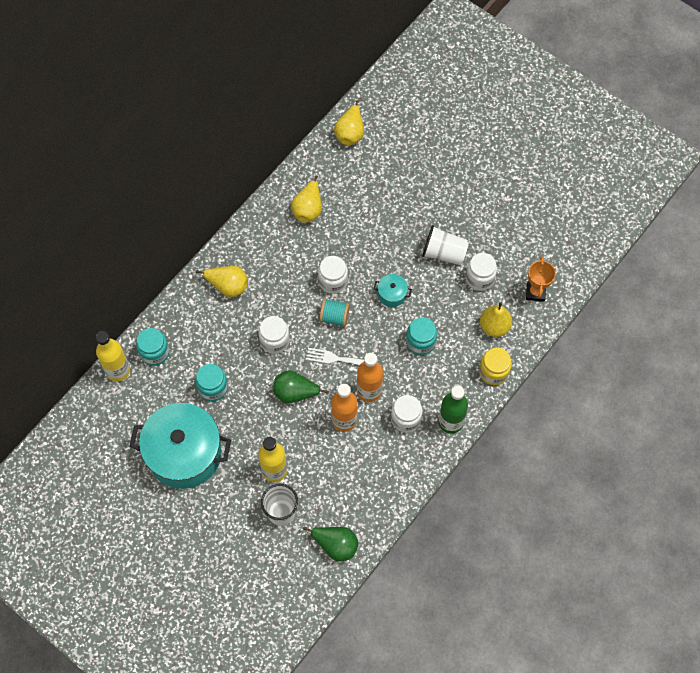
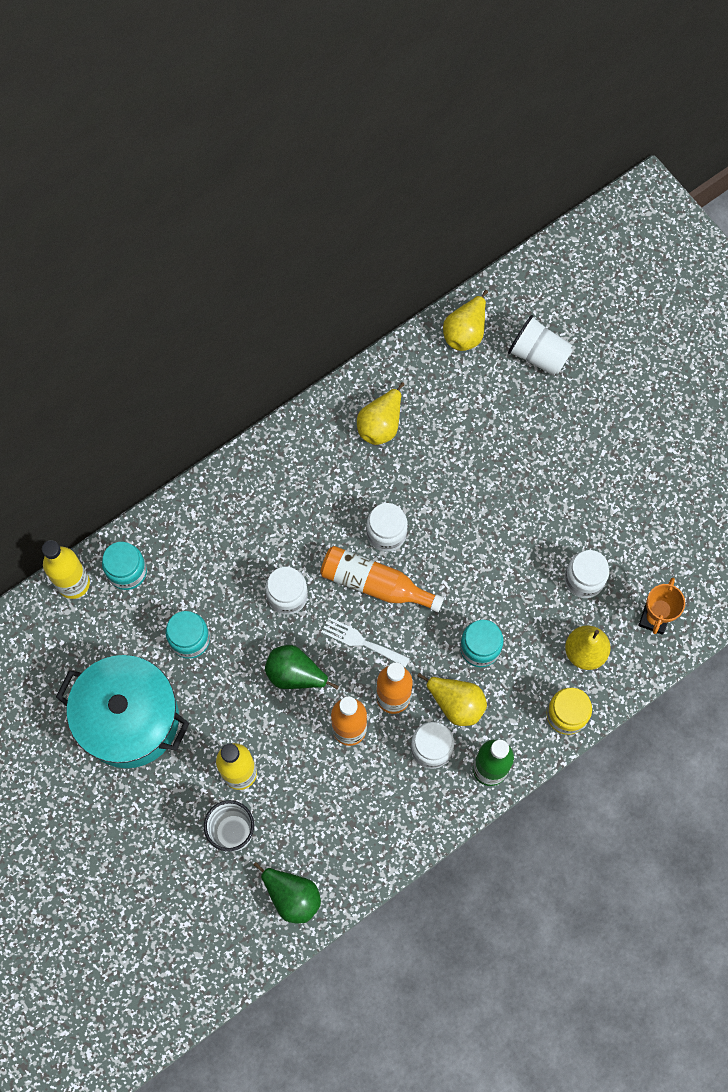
camera: 15 degrees right, 5 degrees up
yellow pear [196,266,248,297] -> yellow pear moved to [417,673,487,726]
turquoise spool [320,299,350,327] -> orange bottle [320,546,444,612]
turquoise pot [373,274,412,307] -> none
white cup [422,225,469,265] -> white cup moved to [508,315,573,376]

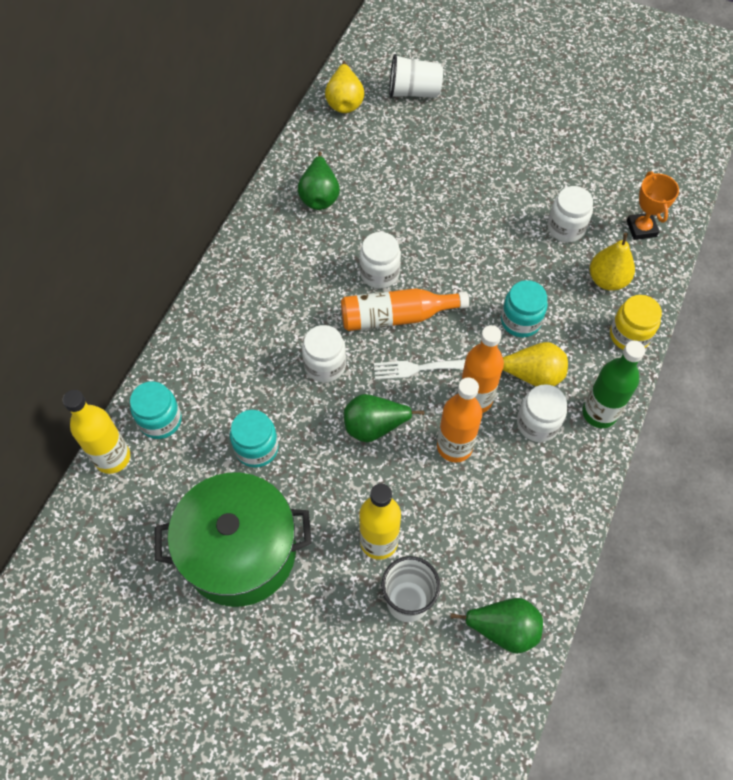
camera: 30 degrees left, 10 degrees down
turquoise pot [56,655,190,768] -> green pot [155,473,312,607]
yellow pear [357,382,405,445] -> green pear [298,152,340,210]

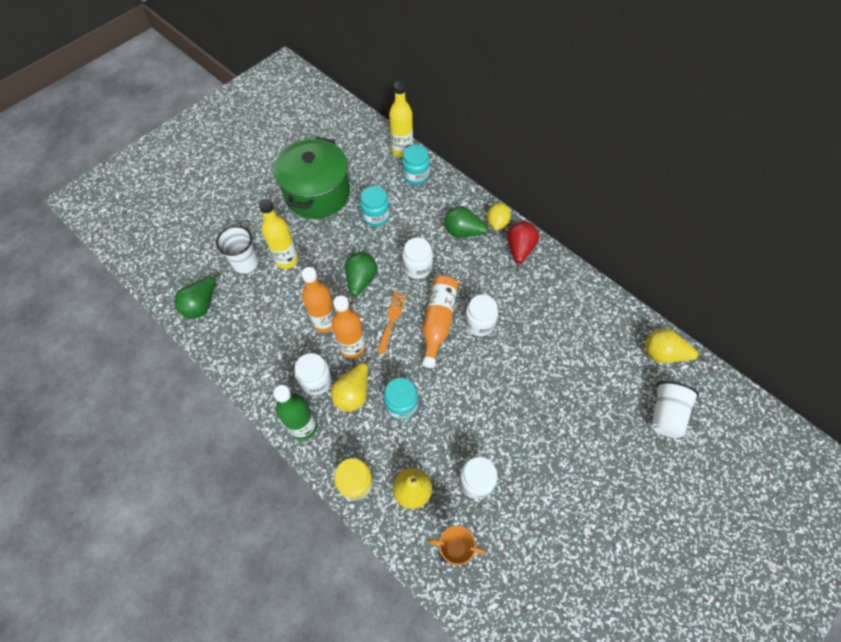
camera: 110 degrees right, 0 degrees up
green pear [298,152,340,210] -> green pear moved to [444,206,496,238]
white fork [374,360,465,380] -> orange fork [377,292,407,354]
none -> yellow lemon [487,202,511,230]
none -> red pear [507,221,539,271]

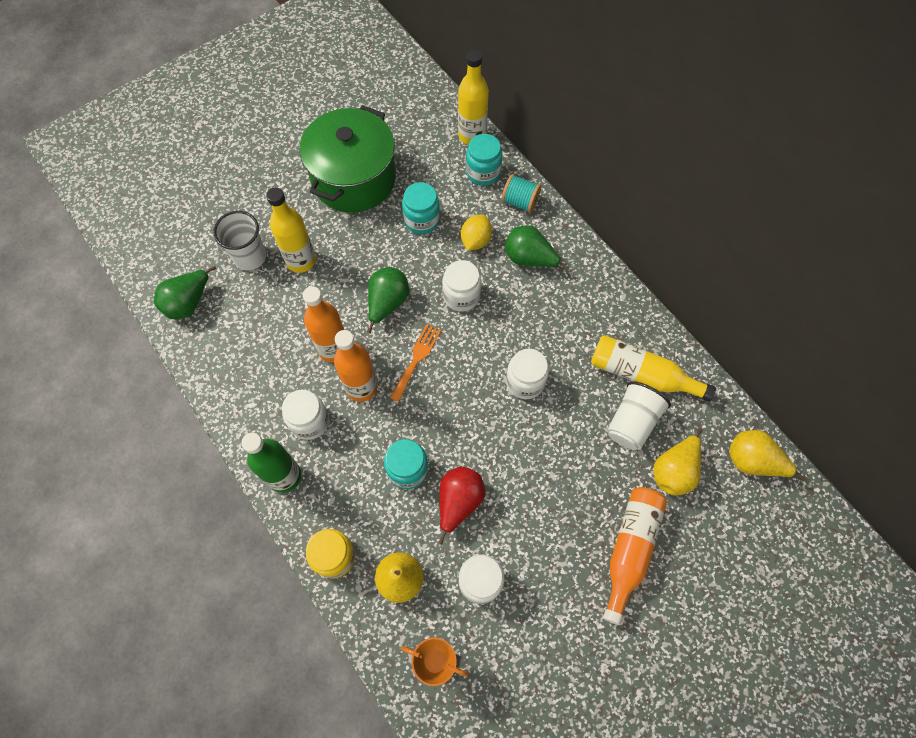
camera: 10 degrees right, 5 degrees up
yellow pear [331,357,371,412] -> yellow pear moved to [653,428,703,496]
orange bottle [422,275,458,368] -> orange bottle moved to [603,487,667,625]
yellow lemon [487,202,511,230] -> yellow lemon moved to [461,215,492,251]
red pear [507,221,539,271] -> red pear moved to [438,466,485,544]
white cup [651,381,699,438] -> white cup moved to [607,381,671,450]
none -> turquoise spool [501,174,541,213]
none -> yellow bottle [591,335,716,402]

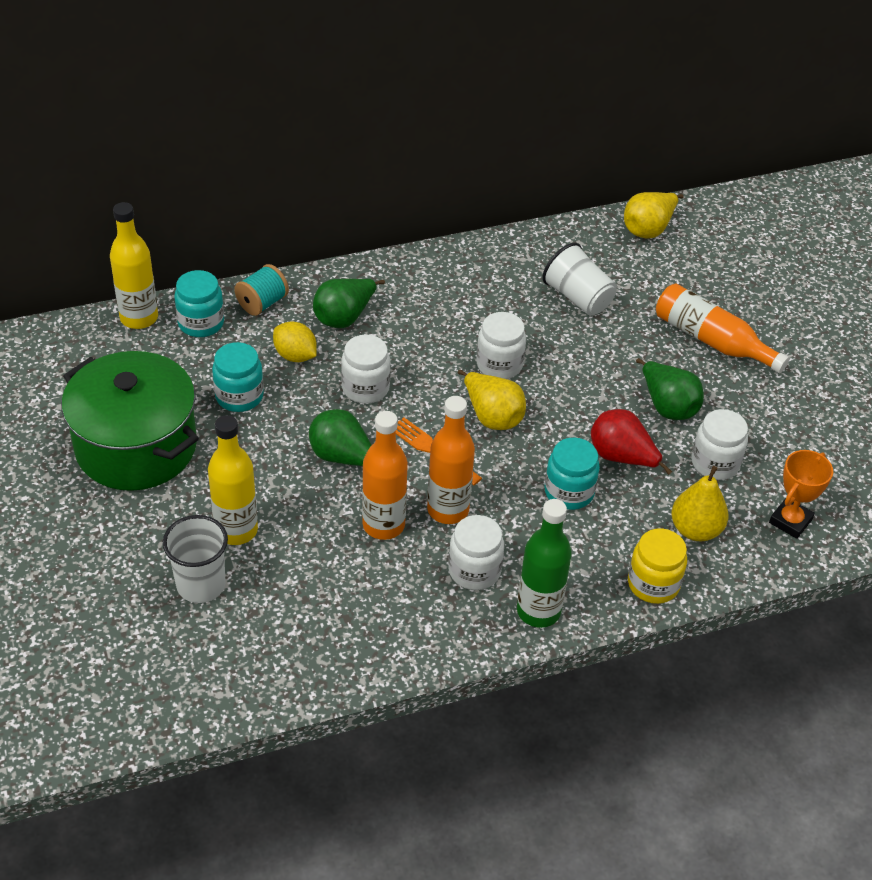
camera: 75 degrees left, 20 degrees down
green pear [154,266,216,319] -> green pear moved to [636,358,704,420]
yellow bottle [591,335,716,402] -> none
yellow pear [653,428,703,496] -> yellow pear moved to [458,370,526,430]

